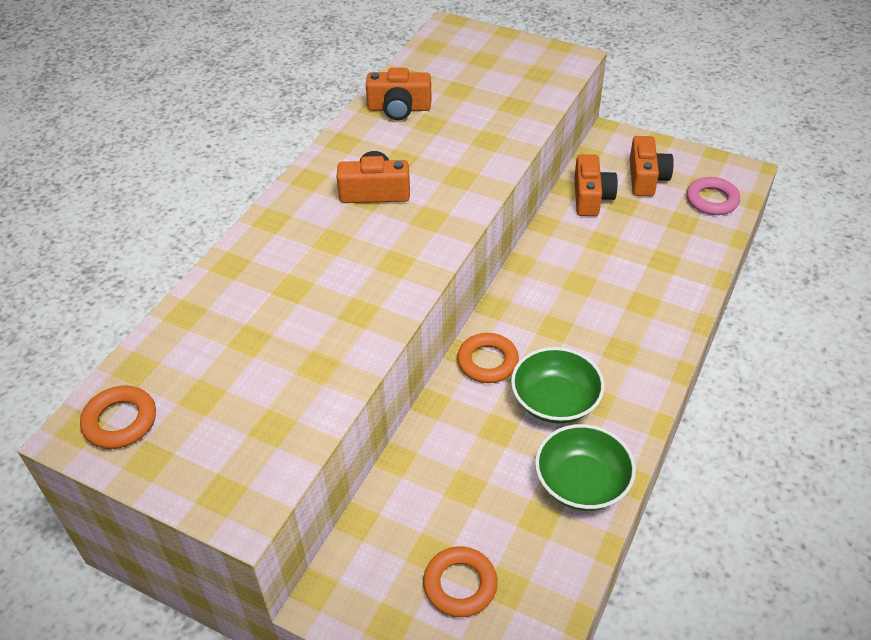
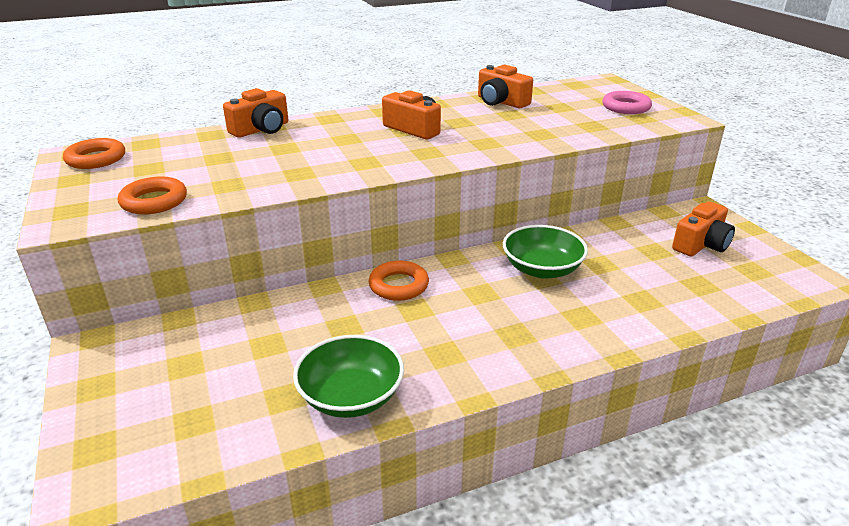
camera: 40 degrees right, 15 degrees down
orange ring [423,546,498,617] -> orange ring moved to [118,176,187,214]
green bowl [511,347,605,424] -> green bowl moved to [503,225,588,279]
orange camera [574,154,618,216] -> orange camera moved to [223,88,288,138]
pink ring [687,177,740,215] -> pink ring moved to [602,91,652,114]

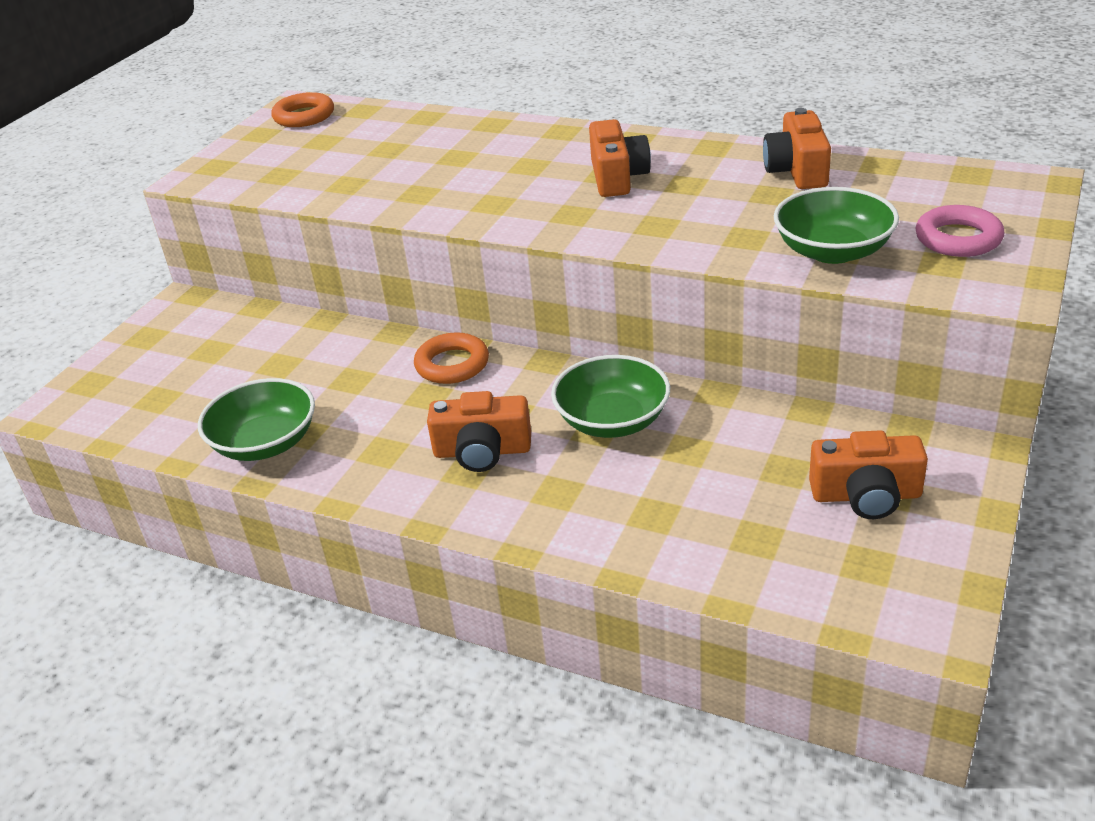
camera: 50 degrees right, 5 degrees up
orange ring [118,176,187,214] -> none
orange camera [223,88,288,138] -> orange camera moved to [427,391,531,472]
none -> green bowl [774,187,899,264]

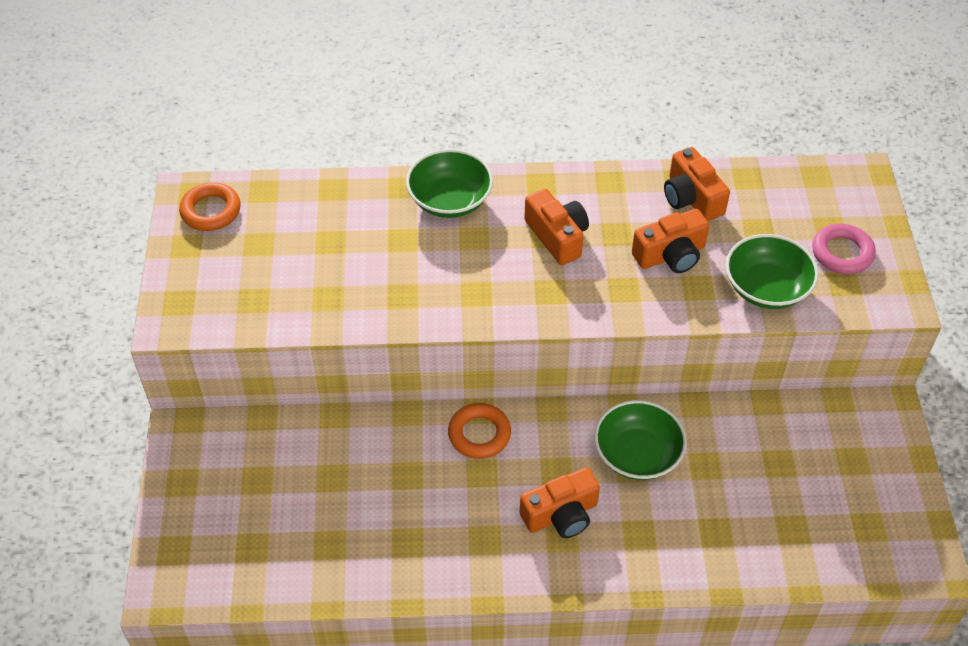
camera: 30 degrees left, 15 degrees up
green bowl [198,378,315,461] -> green bowl moved to [406,149,493,218]
orange camera [809,430,928,519] -> orange camera moved to [632,209,709,273]

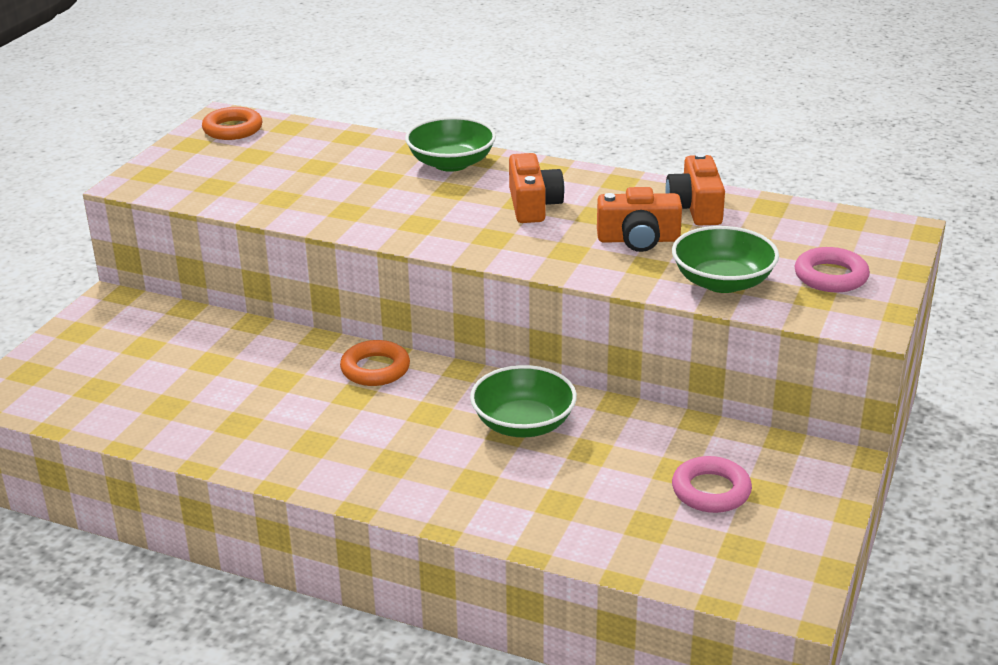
camera: 25 degrees right, 20 degrees down
orange camera [520,467,600,538] -> none
none -> pink ring [672,456,752,513]

